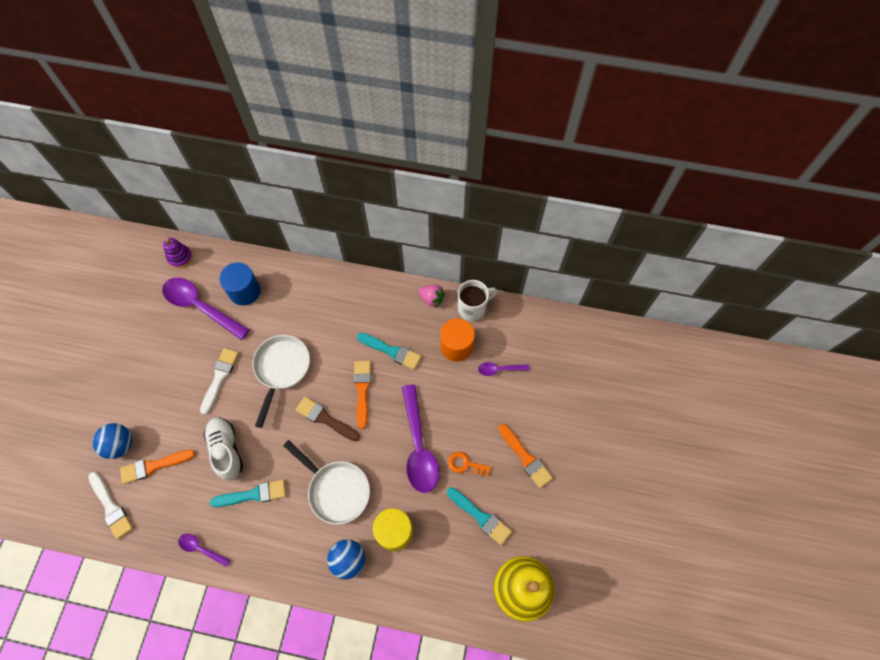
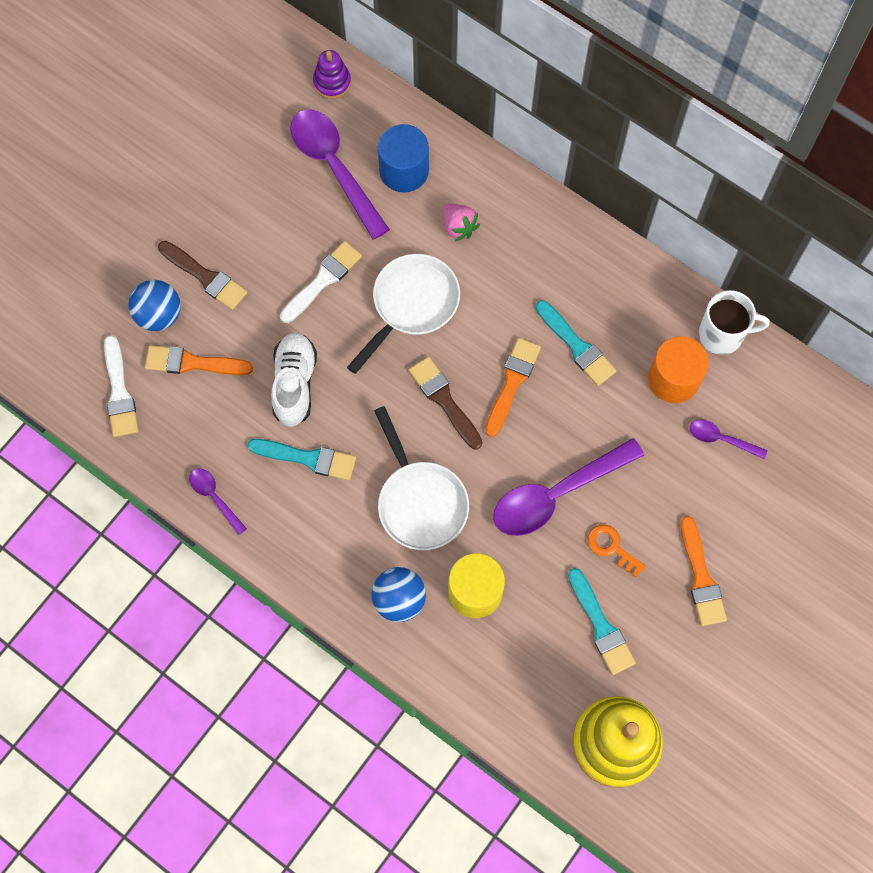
camera: 25 degrees right, 5 degrees up
purple spoon [402,384,439,493] -> purple spoon turned 45 degrees clockwise [493,438,644,536]
pink strawberry [418,285,444,308] -> pink strawberry moved to [443,204,480,241]
none -> brown brush [158,241,248,310]

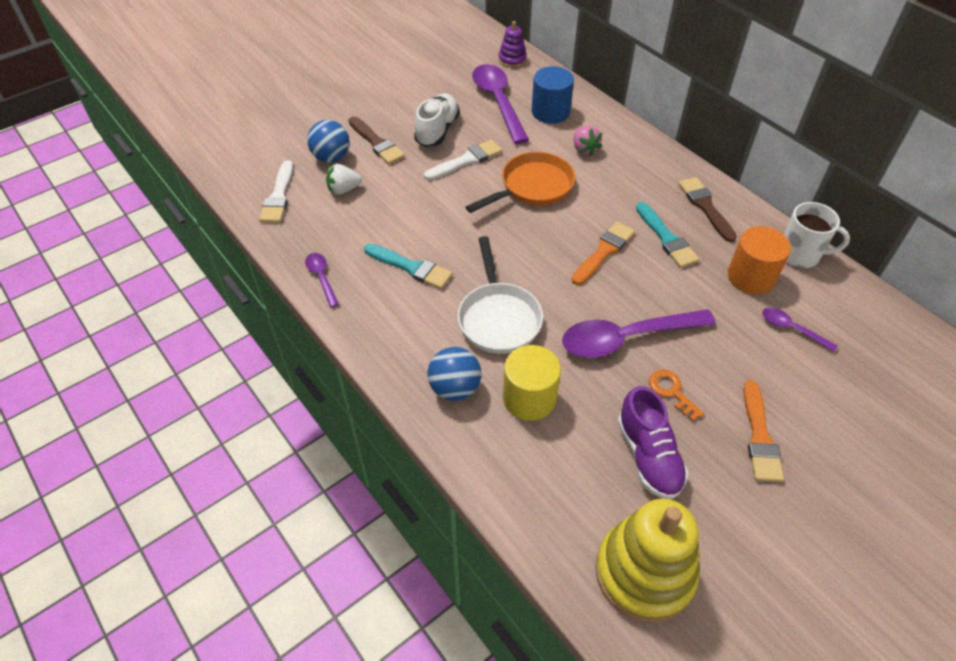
camera: 15 degrees right, 20 degrees down
orange brush [145,345,253,375] -> white strawberry [326,164,362,195]
white shoe [271,332,317,427] -> white shoe moved to [414,93,460,147]
white pan [347,254,460,374] -> orange pan [466,152,575,213]
brown brush [409,357,482,450] -> brown brush moved to [678,177,737,242]
turquoise brush [568,568,636,675] -> purple shoe [617,386,689,499]

